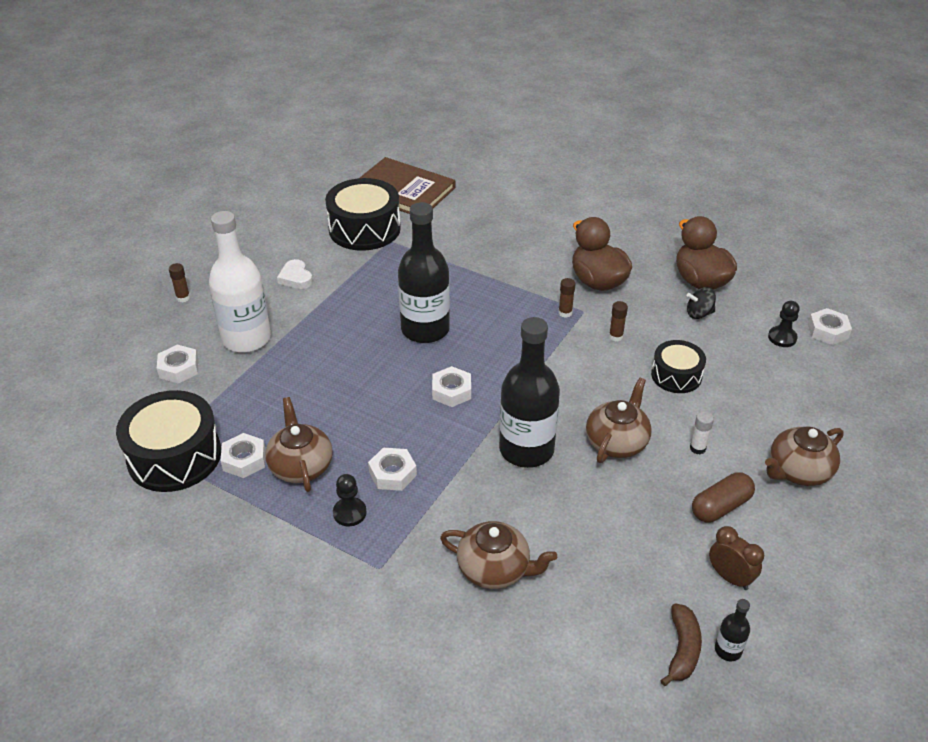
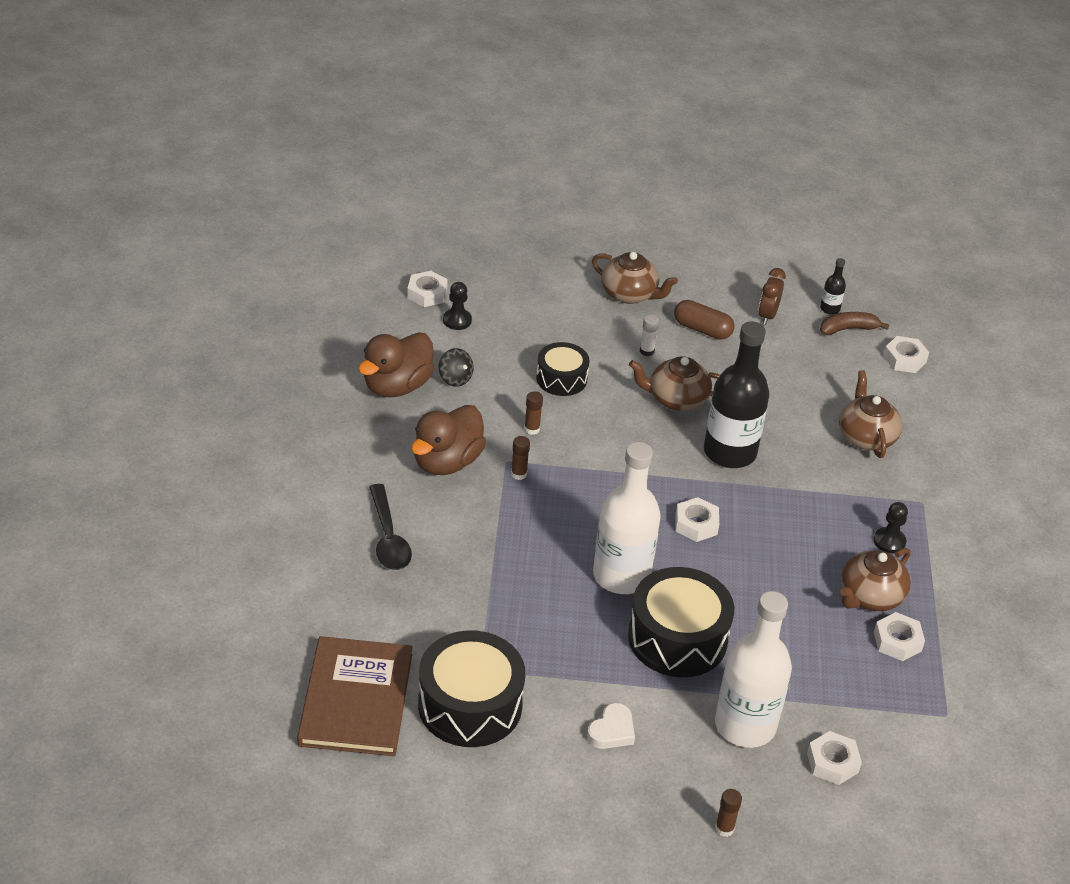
camera: 120 degrees left, 0 degrees up
black drum [116,390,221,492] -> black drum moved to [628,567,734,677]
white nut [368,448,417,491] -> white nut moved to [883,336,929,373]
black bottle [398,202,450,343] -> white bottle [593,442,661,594]
none -> black spoon [369,484,412,570]

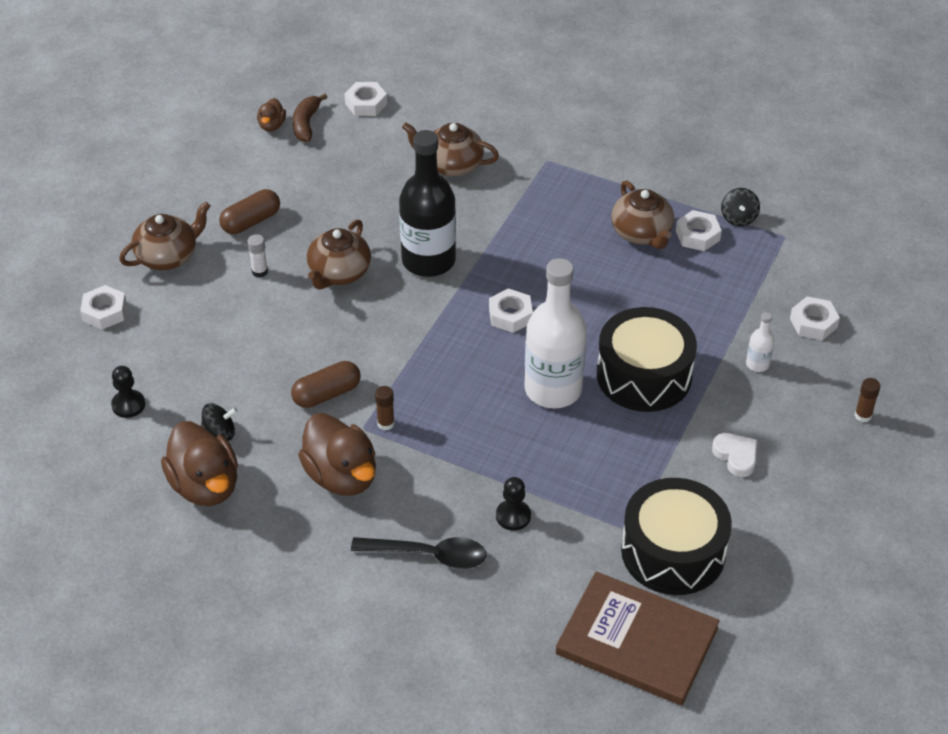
camera: 65 degrees left, 5 degrees up
white nut [407,271,448,307] -> white nut moved to [80,285,127,330]
brown glue stick [524,391,543,435] -> brown capsule [291,361,360,408]
black drum [536,342,590,396] -> none
white bottle [715,591,792,748] -> white bottle [746,312,774,372], size x0.42
brown clock [758,268,786,325] -> none
black bottle [820,258,846,314] -> brown duck [257,98,286,131]
black pawn [873,502,908,554] -> black pawn moved to [496,477,531,531]
none -> black spinning top [721,188,760,226]

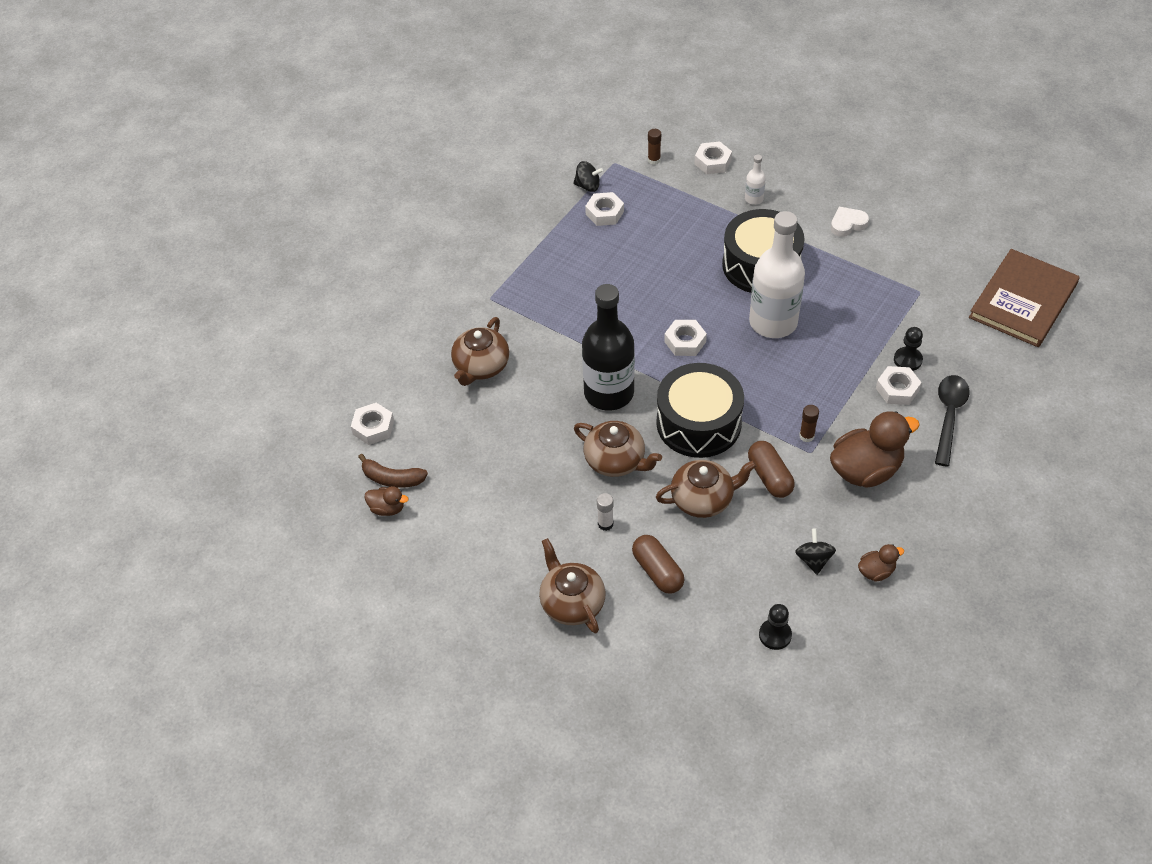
camera: 80 degrees left, 5 degrees up
white nut [80,285,127,330] -> white nut moved to [876,366,922,405]
brown duck [161,421,238,506] -> brown duck [858,544,904,582], size x0.48
brown capsule [219,189,280,234] -> brown capsule moved to [632,535,685,593]
brown teapot [611,180,674,249] -> brown teapot moved to [656,460,757,518]
black drum [621,478,732,595] -> black drum moved to [656,363,744,458]
brown glue stick [855,378,880,422] -> brown glue stick moved to [648,129,661,165]

